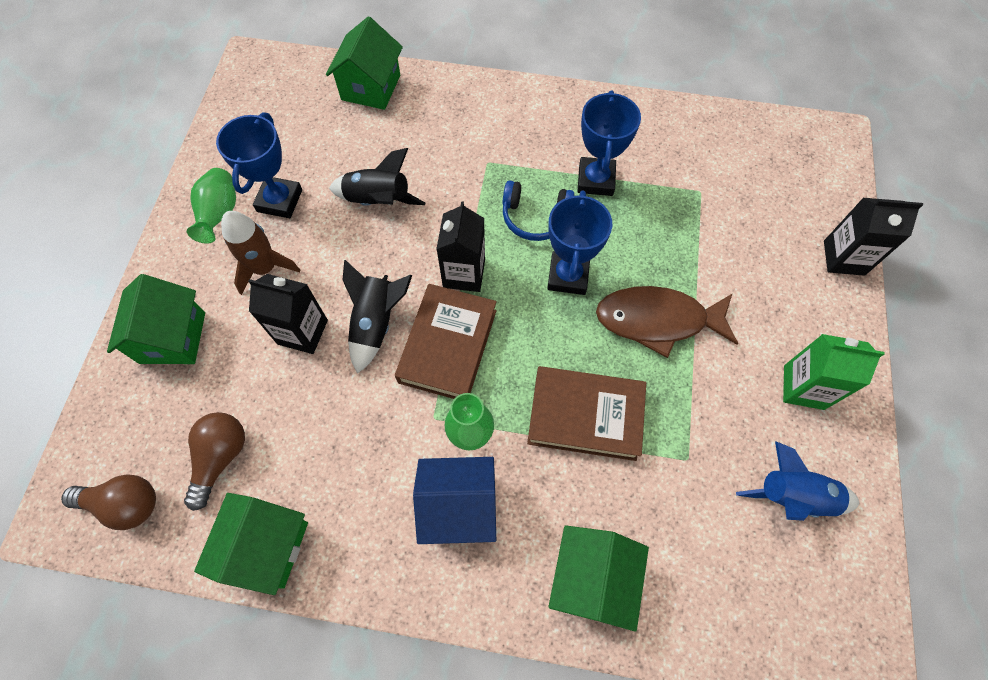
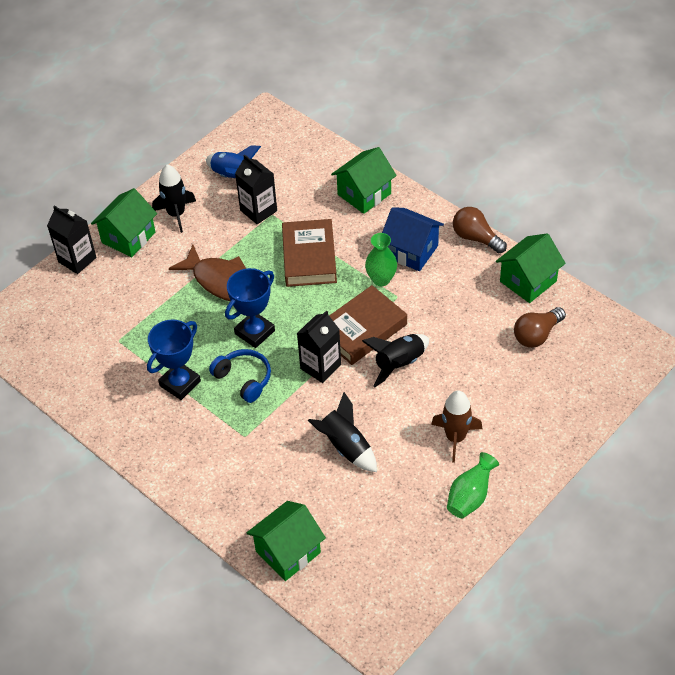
camera: 145 degrees left, 15 degrees down
brown light bulb [61,474,156,530] -> brown light bulb moved to [453,207,507,253]
green house [107,274,205,364] -> green house moved to [91,188,157,257]
blue trophy [216,112,302,218] -> none
black carton [248,274,328,354] -> black carton moved to [235,155,277,224]
brown book [527,366,646,461] -> brown book turned 45 degrees clockwise [282,219,337,287]
green carton [783,334,885,410] -> black rocket [152,164,196,233]

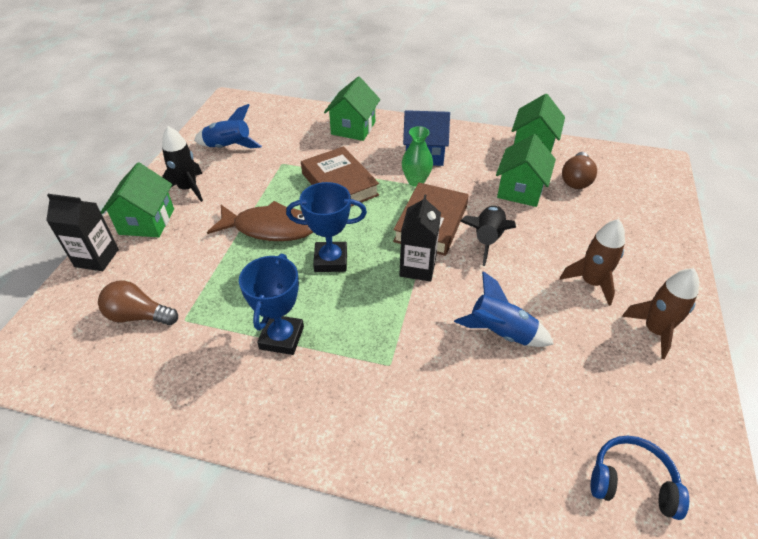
camera: 30 degrees left, 5 degrees down
blue headphones [209,349,271,403] -> blue headphones moved to [591,436,689,520]
blue trophy [225,268,275,348] -> blue trophy turned 75 degrees clockwise [286,182,367,272]
black carton [235,155,277,224] -> none
green house [247,501,326,581] -> green house moved to [496,134,556,207]
black rocket [308,392,377,472] -> blue rocket [454,271,554,347]
green vase [447,452,499,518] -> brown rocket [622,268,699,359]
brown light bulb [453,207,507,253] -> brown light bulb moved to [98,281,178,325]

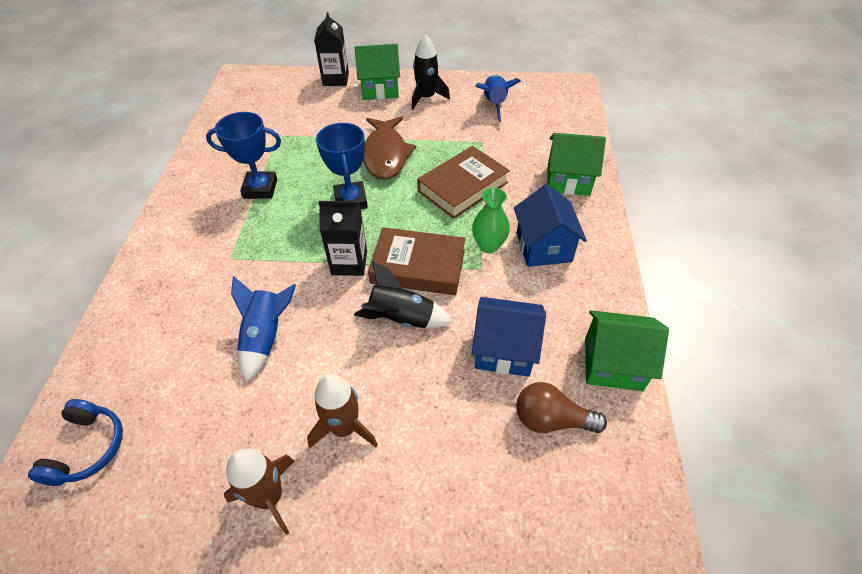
camera: 80 degrees right, 5 degrees up
brown light bulb [98,281,178,325] -> none
green house [496,134,556,207] -> blue house [472,297,546,377]

